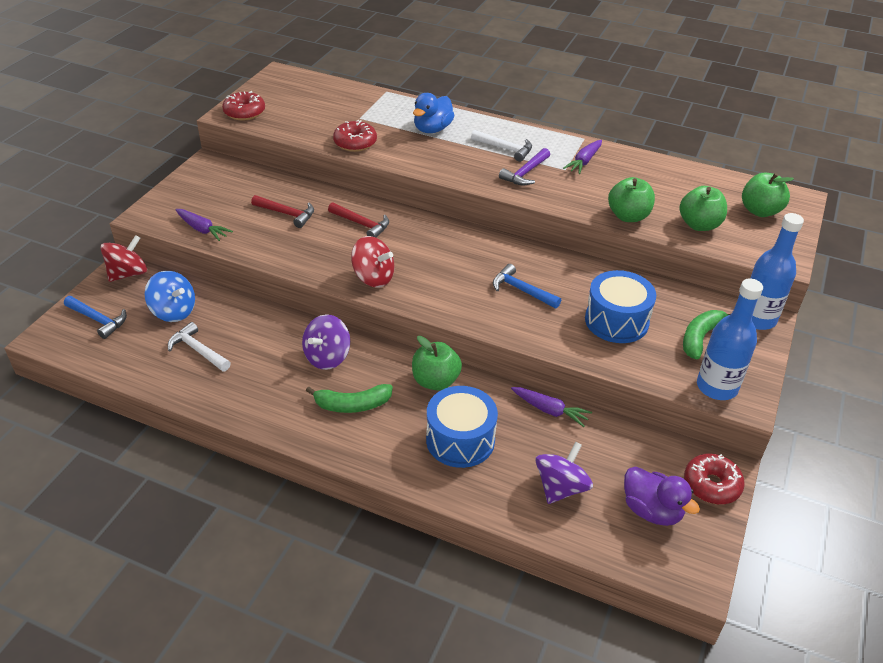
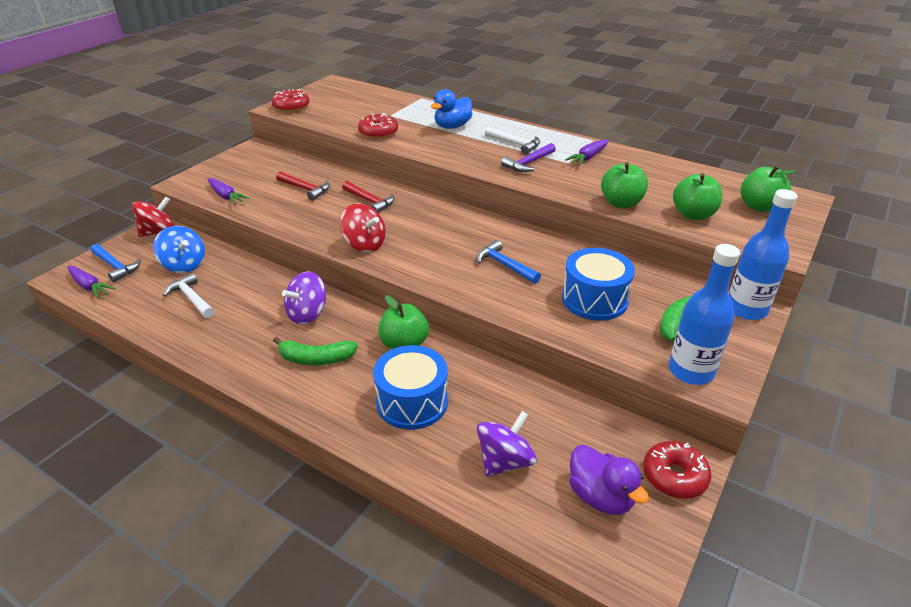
camera: 10 degrees right, 5 degrees down
purple carrot [511,387,592,427] -> purple carrot moved to [68,266,116,298]

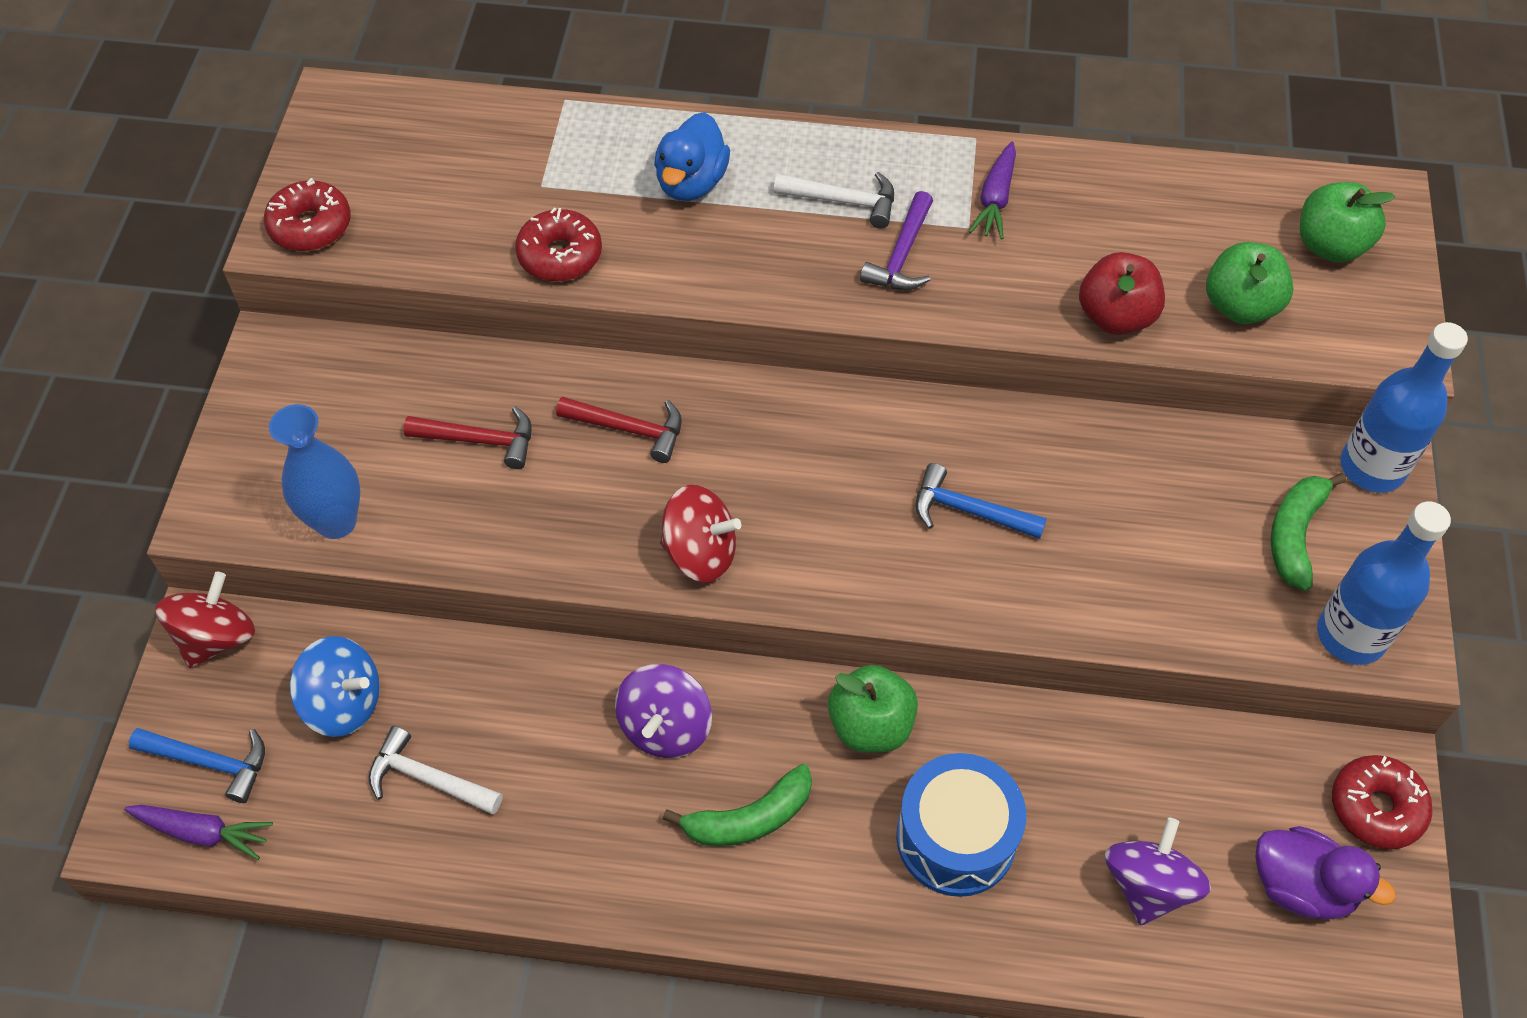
camera: 25 degrees left, 20 degrees up
purple carrot [208,178,250,205] -> blue vase [269,404,360,539]
blue drum [562,248,635,321] -> none
green apple [601,162,648,208] -> red apple [1079,252,1165,335]

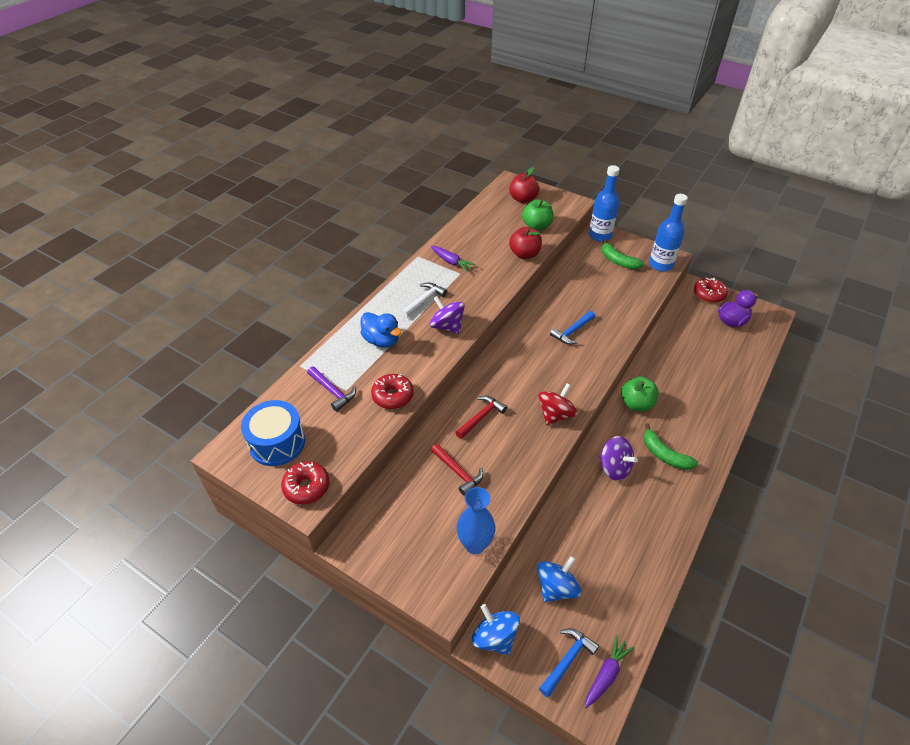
camera: 65 degrees left, 10 degrees down
red spinning top [155,572,255,668] -> blue spinning top [472,604,520,655]
white hammer [369,726,503,815] -> none
red hammer [404,406,532,469] -> red hammer turned 105 degrees clockwise [431,443,484,496]
green banana [663,764,812,846] -> green banana turned 135 degrees clockwise [644,423,698,470]
purple hammer [860,191,933,290] -> purple hammer moved to [307,366,356,412]
blue drum [896,753,1026,897] -> blue drum moved to [241,400,305,466]
purple spinning top [1105,818,1211,925] -> purple spinning top moved to [430,296,465,334]
green apple [1300,182,1395,262] -> red apple [509,167,539,203]

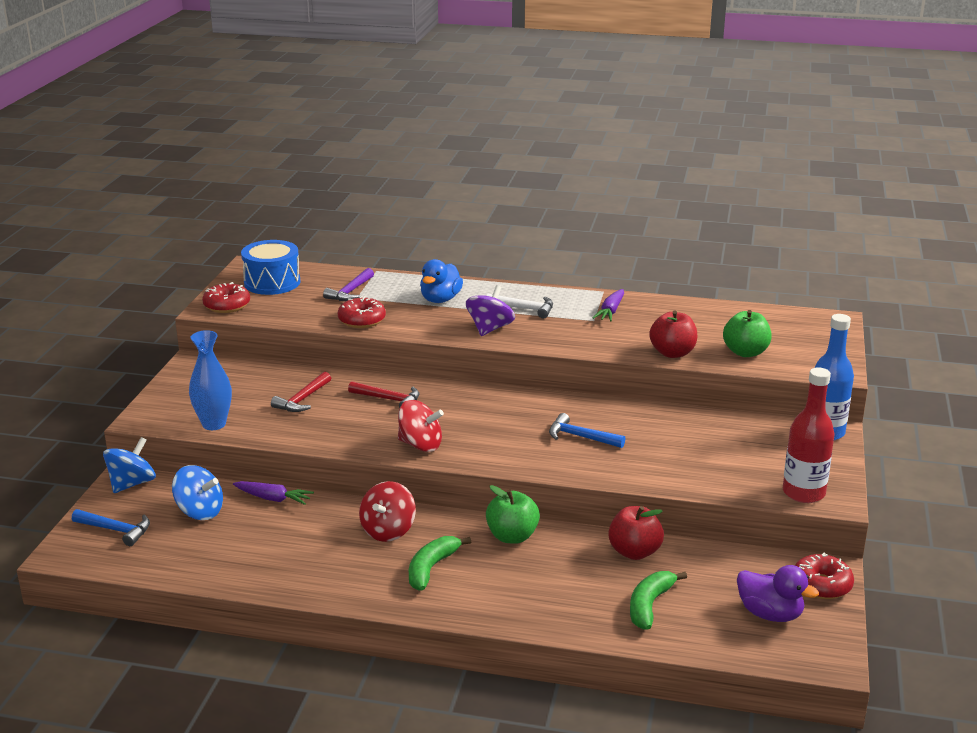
camera: 70 degrees right, 20 degrees down
red apple [509,167,539,203] -> red apple moved to [608,506,664,560]
purple carrot [585,635,634,708] -> purple carrot moved to [233,481,314,505]
purple spinning top [599,436,638,481] -> red spinning top [359,481,416,542]
green banana [602,239,644,269] -> green banana moved to [630,571,687,630]
blue bottle [649,194,688,272] -> red bottle [783,367,835,503]

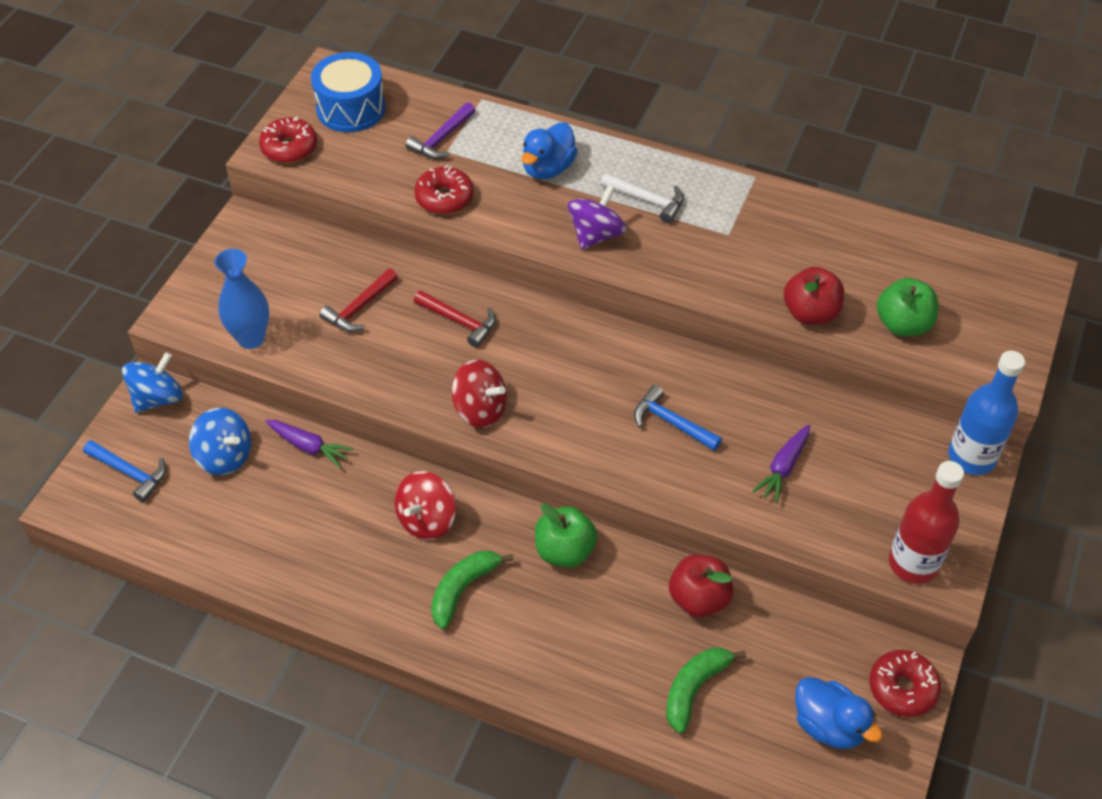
camera: 10 degrees right, 25 degrees up
purple carrot [593,289,624,321] -> purple carrot moved to [753,424,810,503]
purple duck [737,565,819,622] -> blue duck [795,677,883,749]

